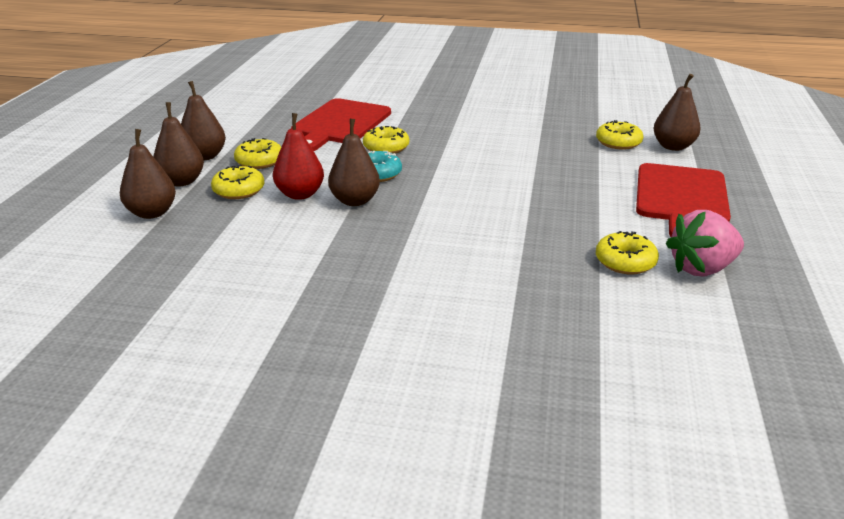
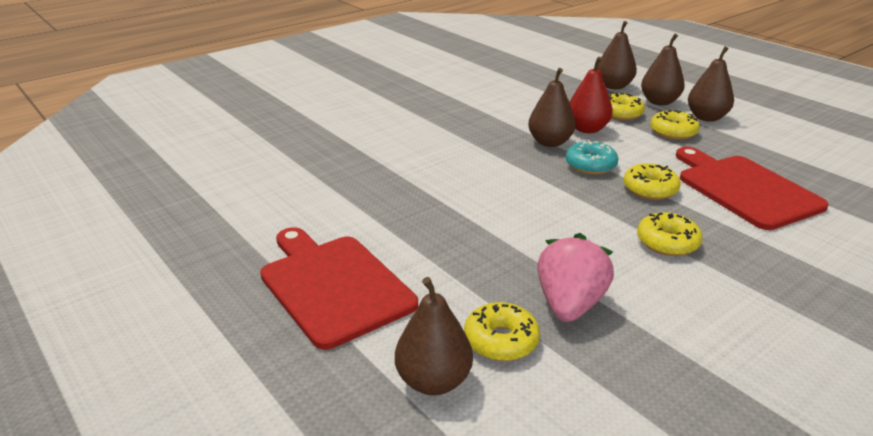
camera: 130 degrees right, 0 degrees up
yellow donut [596,231,659,274] -> yellow donut moved to [637,212,702,256]
pink strawberry [666,210,744,276] -> pink strawberry moved to [537,233,614,322]

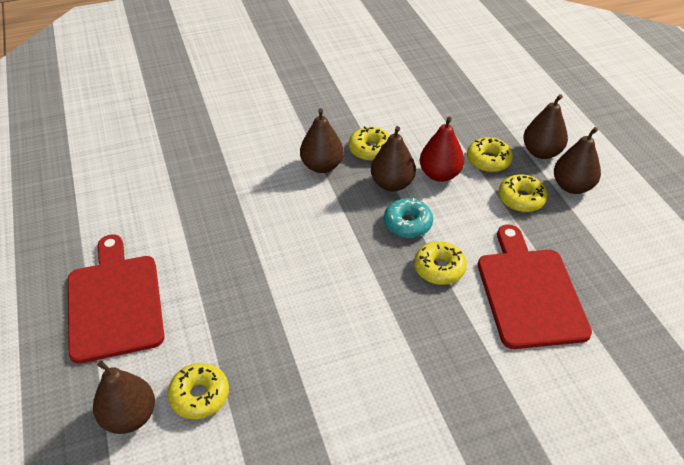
camera: 20 degrees right, 15 degrees up
pink strawberry [537,233,614,322] -> none
brown pear [597,21,637,89] -> brown pear moved to [300,108,344,173]
yellow donut [637,212,702,256] -> yellow donut moved to [349,126,390,161]

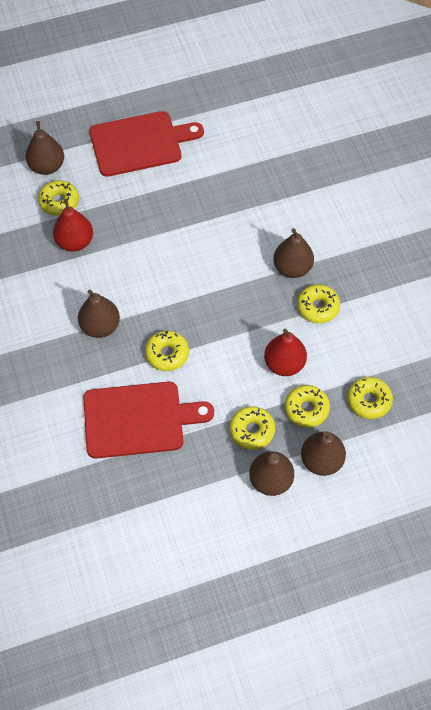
camera: 90 degrees right, 15 degrees up
brown pear [371,126,416,192] -> brown pear moved to [78,290,120,338]
turquoise donut [384,198,433,238] -> none
none -> red pear [53,199,93,252]
none -> yellow donut [347,377,393,419]

